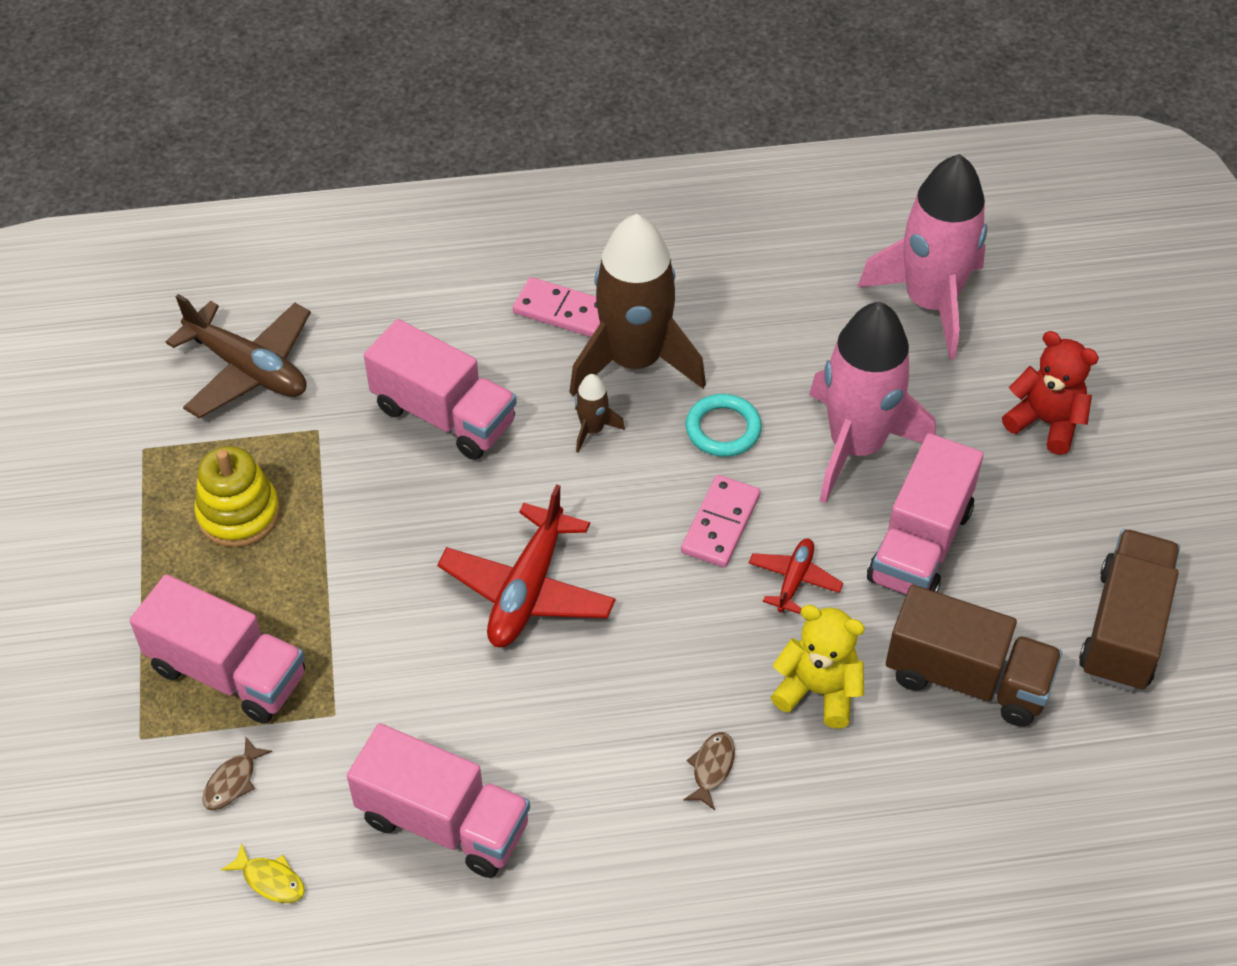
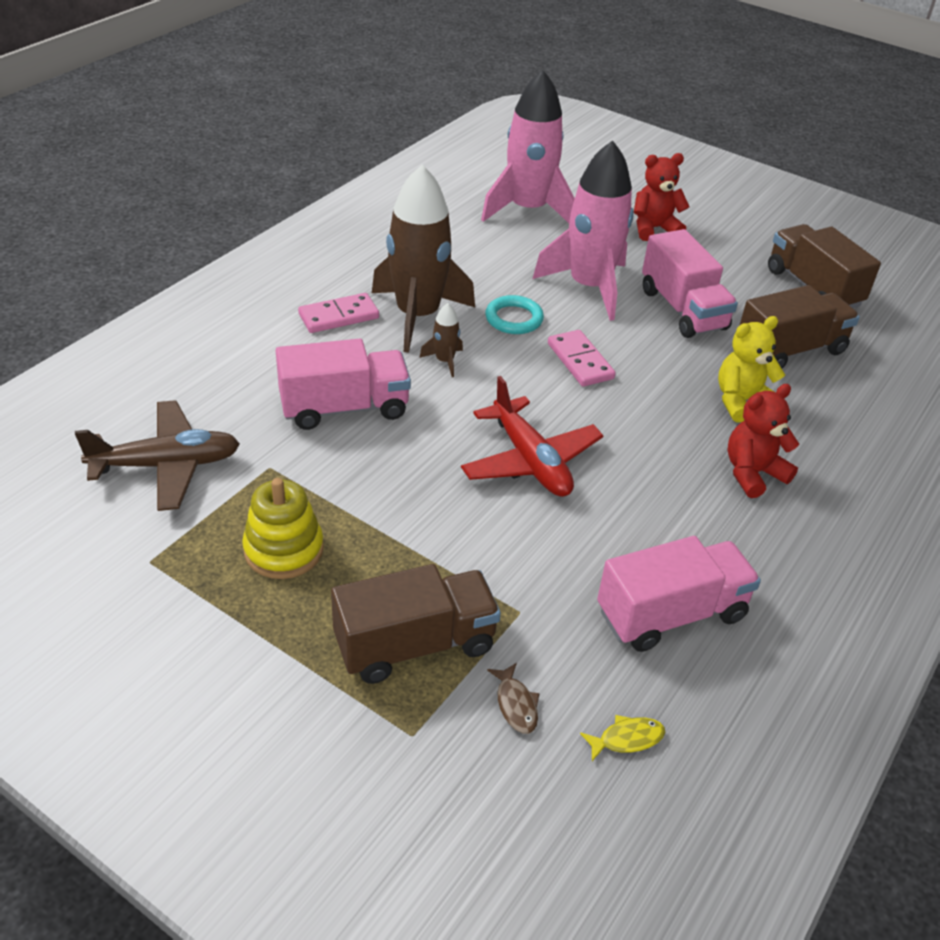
camera: 50 degrees left, 10 degrees down
pink truck [130,574,305,724] -> brown truck [331,564,501,684]
brown fish [683,732,735,810] -> red teddy bear [727,384,799,498]
red plane [749,539,843,614] -> none

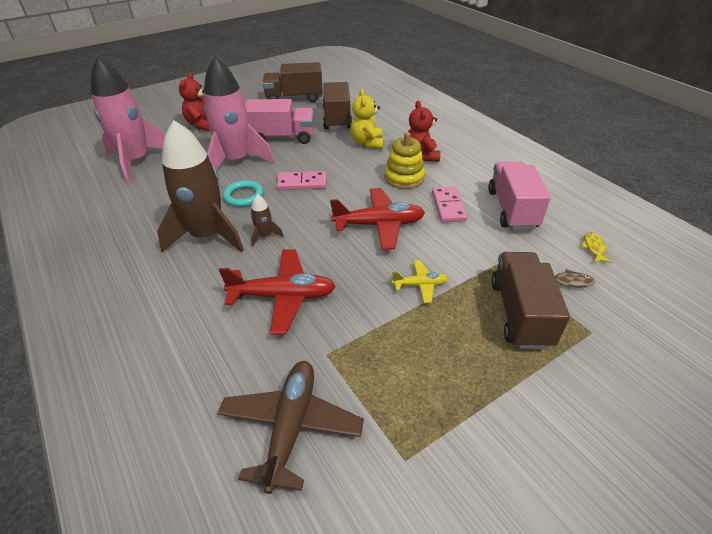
camera: 65 degrees left, 0 degrees up
yellow stacking toy [242,478,324,579] -> yellow stacking toy moved to [384,132,425,189]
pink truck [276,339,411,430] -> red plane [219,249,336,335]
pink domino [298,293,379,333] -> pink domino moved to [432,187,467,222]
none -> yellow plane [392,260,448,303]

